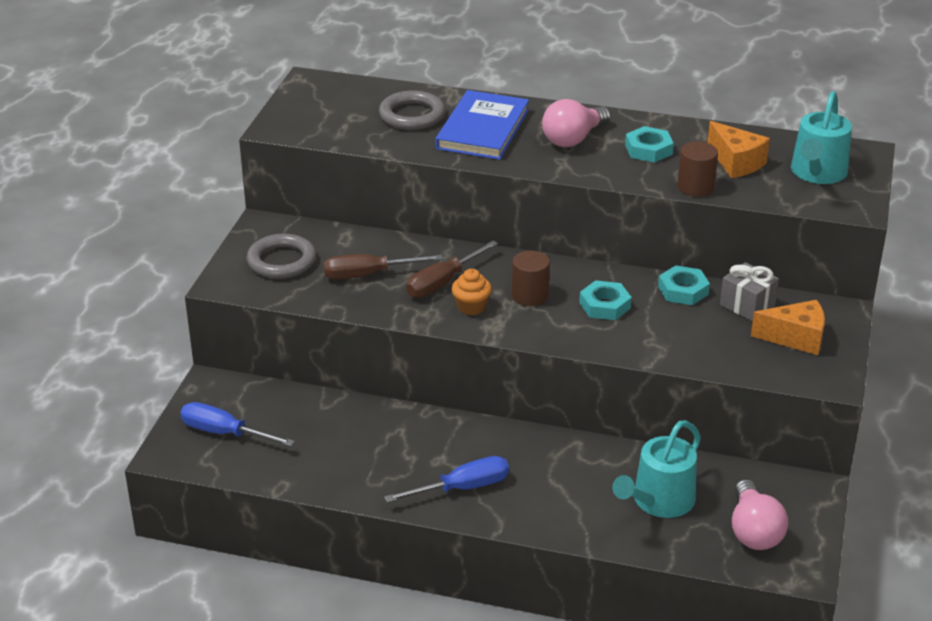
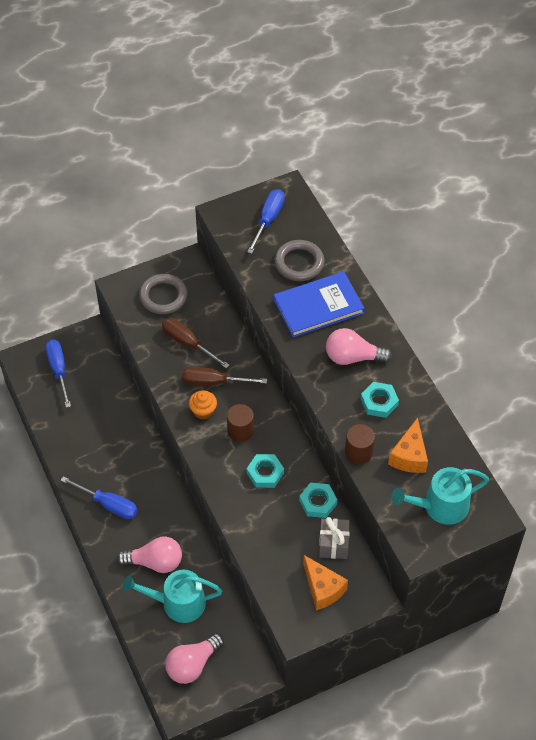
camera: 50 degrees right, 20 degrees up
none -> pink light bulb [117,536,182,573]
none -> blue screwdriver [247,189,285,254]

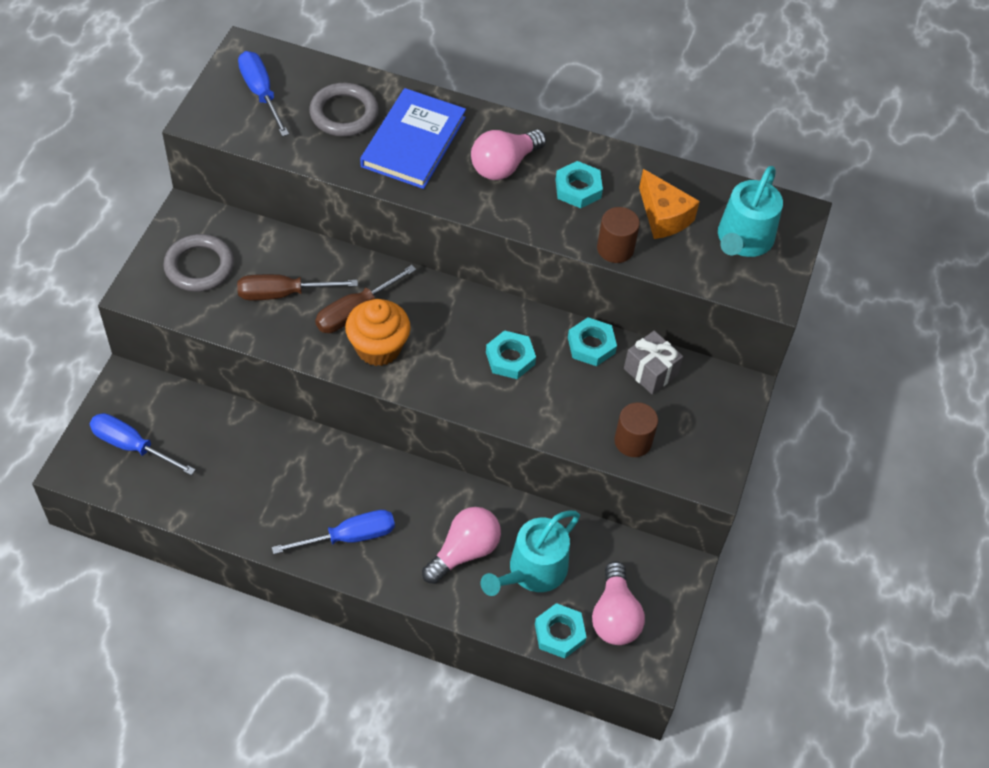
camera: 50 degrees left, 0 degrees up
orange cupcake [189,390,217,420] -> orange cupcake [345,299,411,366], size x1.61
brown cylinder [227,404,254,442] -> brown cylinder moved to [614,402,658,457]
orange cheese [303,555,348,610] -> none
none -> turquoise nut [535,603,587,659]

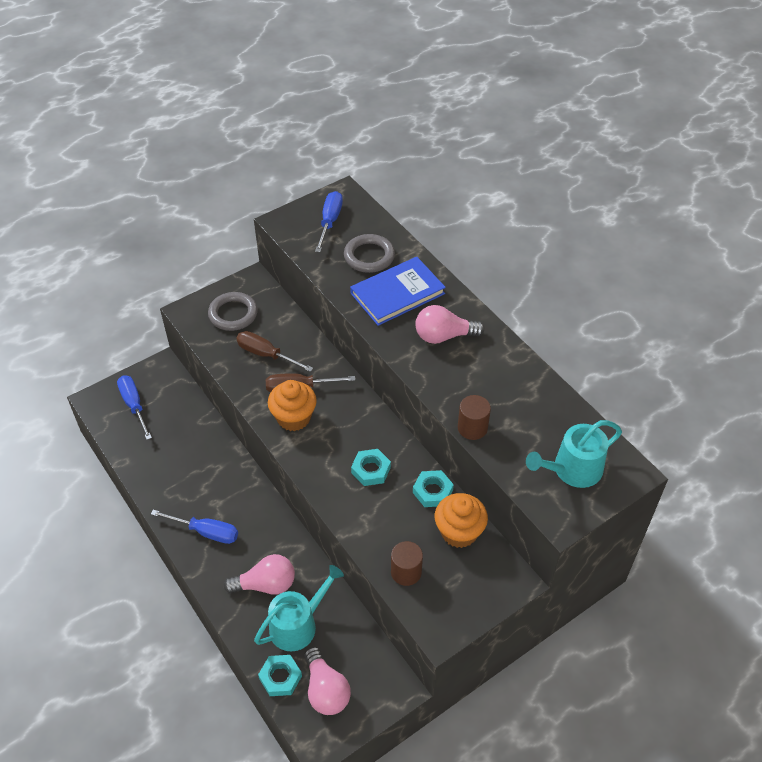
camera: 40 degrees right, 5 degrees down
turquoise watering can [481,511,580,596] -> turquoise watering can turned 150 degrees clockwise [254,565,344,651]
turquoise nut [555,161,603,208] -> none
pink light bulb [592,561,645,645] -> pink light bulb turned 60 degrees counterclockwise [304,647,351,715]
grey gift [624,331,683,395] -> orange cupcake [434,493,488,548]
orange cheese [639,169,700,239] -> none

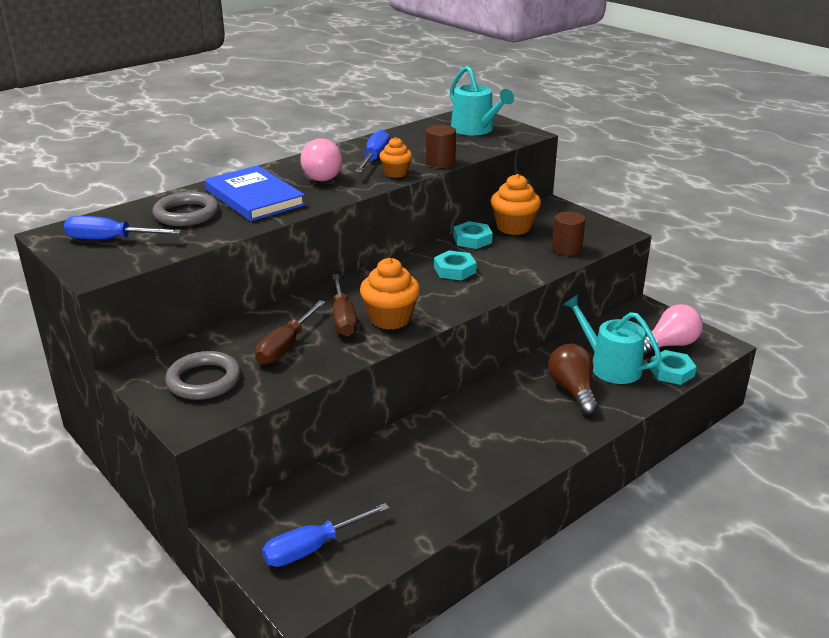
camera: 95 degrees left, 20 degrees down
blue screwdriver [151,510,238,544] -> blue screwdriver moved to [355,130,390,172]
pink light bulb [224,554,295,595] -> brown light bulb [548,344,598,415]
none -> orange cupcake [379,137,412,178]

